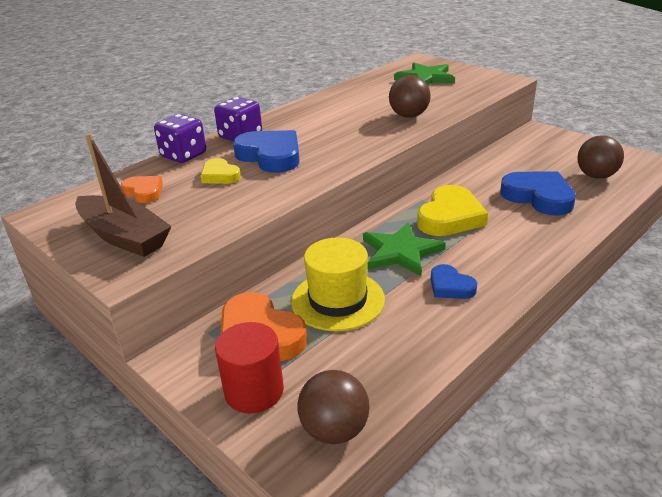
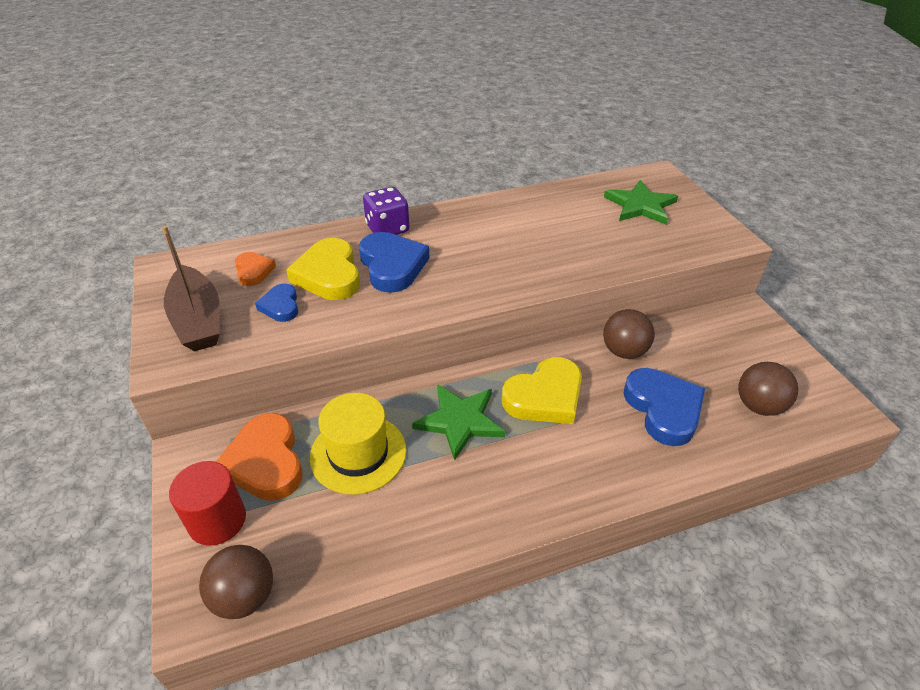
camera: 25 degrees right, 10 degrees up
purple dice [154,114,206,163] -> none
yellow heart [200,158,241,184] -> yellow heart [286,238,360,300], size x1.79
brown ball [389,75,431,118] -> brown ball moved to [603,309,655,359]
blue heart [431,264,477,299] -> blue heart moved to [255,284,298,322]

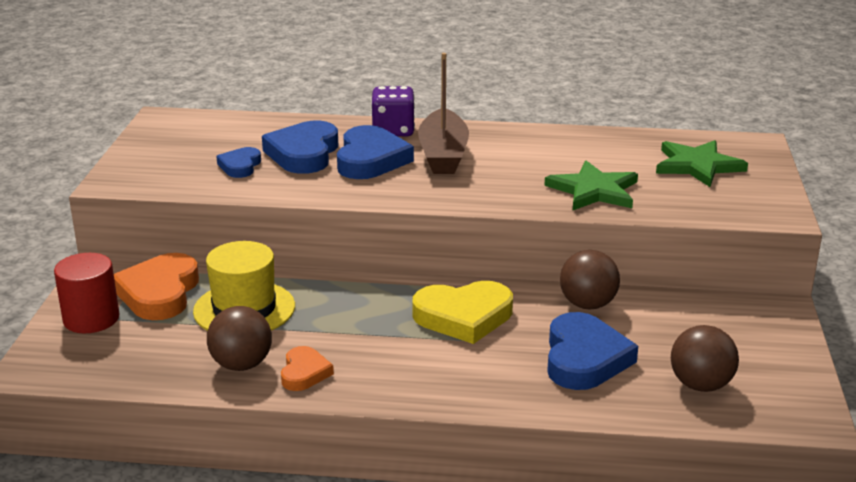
camera: 25 degrees right, 15 degrees down
brown boat [162,226,220,351] -> brown boat moved to [418,53,469,174]
brown ball [199,545,273,619] -> brown ball moved to [207,306,272,371]
orange heart [235,252,276,286] -> orange heart moved to [281,346,334,391]
yellow heart [286,238,360,300] -> blue heart [262,121,338,174]
green star [412,384,505,461] -> green star moved to [544,161,638,210]

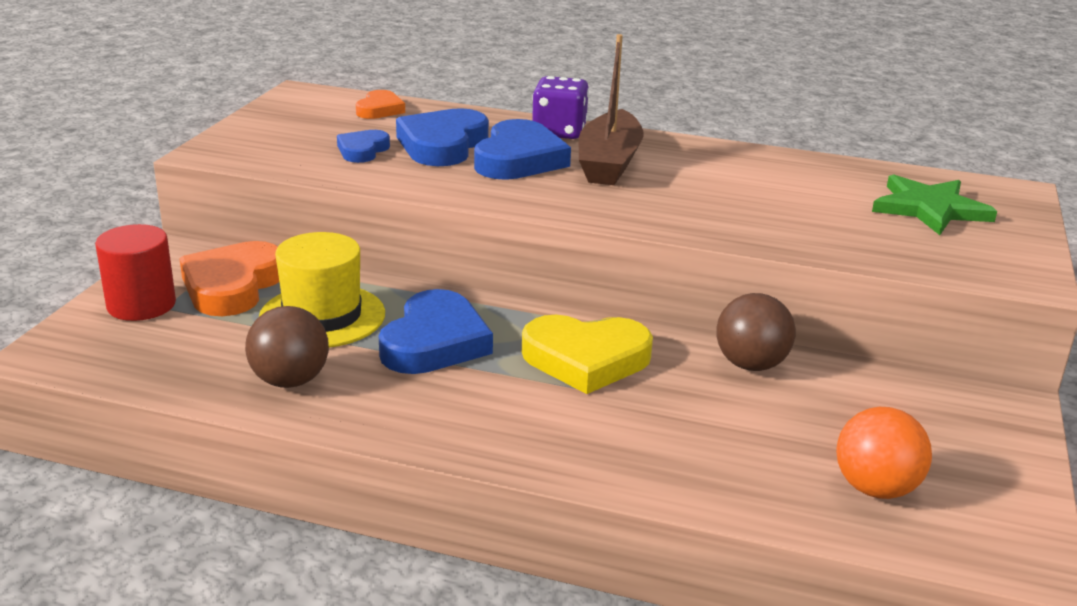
camera: 10 degrees right, 0 degrees up
orange heart [281,346,334,391] -> orange heart moved to [356,90,405,119]
green star [544,161,638,210] -> none
blue heart [547,312,638,390] -> blue heart moved to [379,289,493,374]
brown ball [671,325,739,392] -> orange ball [836,407,932,499]

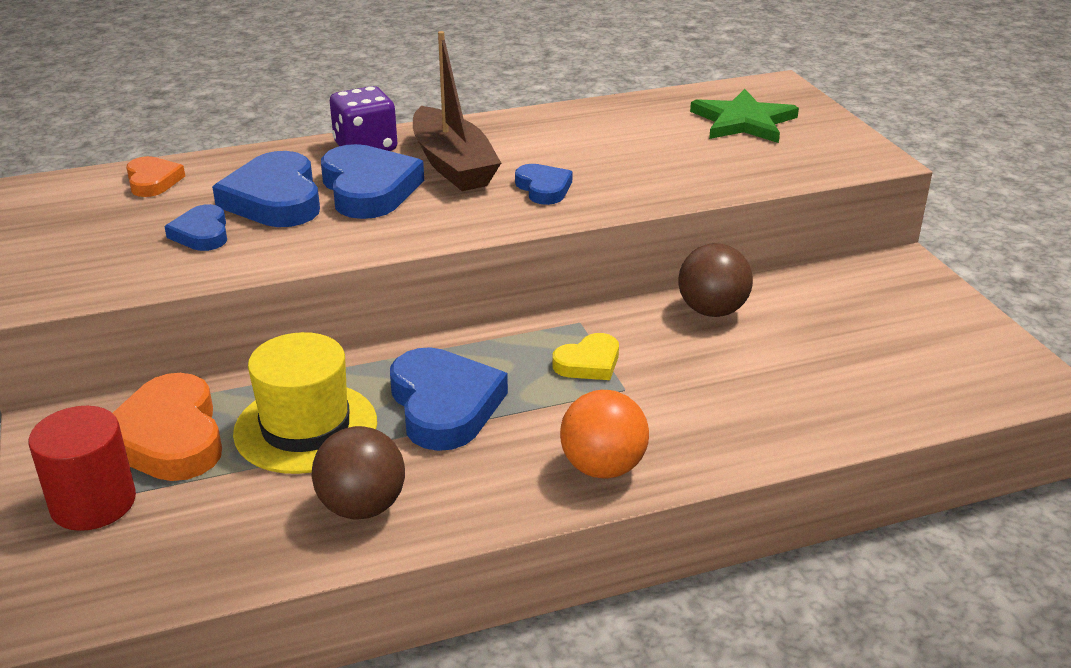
camera: 35 degrees left, 5 degrees up
yellow heart [522,315,653,394] -> yellow heart [552,333,619,380], size x0.56
orange ball [836,407,932,499] -> orange ball moved to [560,390,649,479]
none -> blue heart [515,164,573,205]

